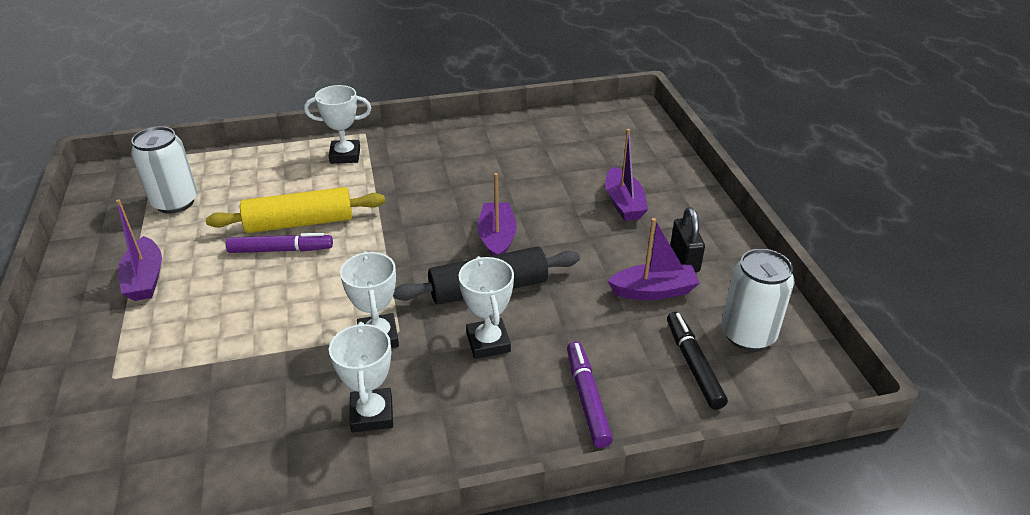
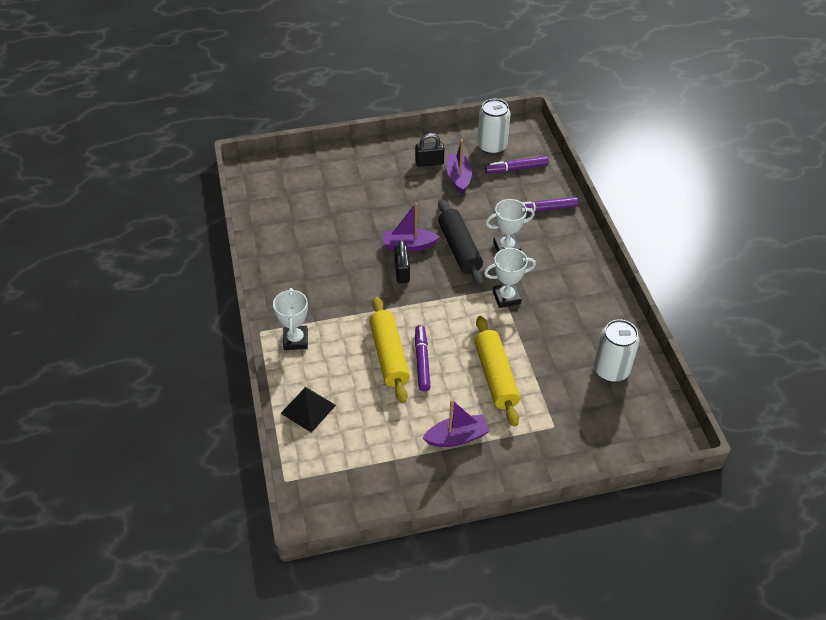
camera: 90 degrees left, 10 degrees up
white can [131,126,198,213] -> white can moved to [594,319,640,382]
white trophy [329,322,393,433] -> none
purple boat [605,129,648,221] -> none
black marker [667,312,728,410] -> purple marker [485,156,548,174]
none -> black pyramid [280,387,336,433]
none -> black padlock [394,240,410,283]
none -> yellow rolling pin [475,316,520,427]

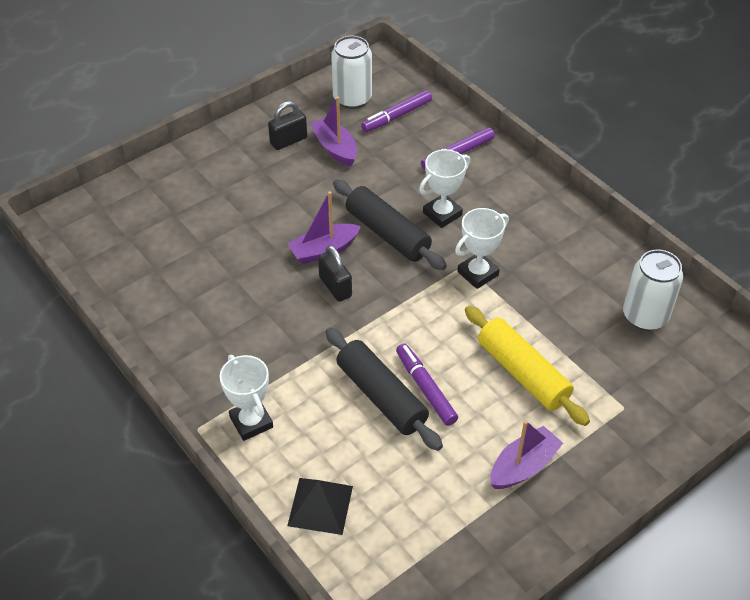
camera: 25 degrees left, 0 degrees up
yellow rolling pin [369,297,410,404] -> black rolling pin [326,328,443,451]

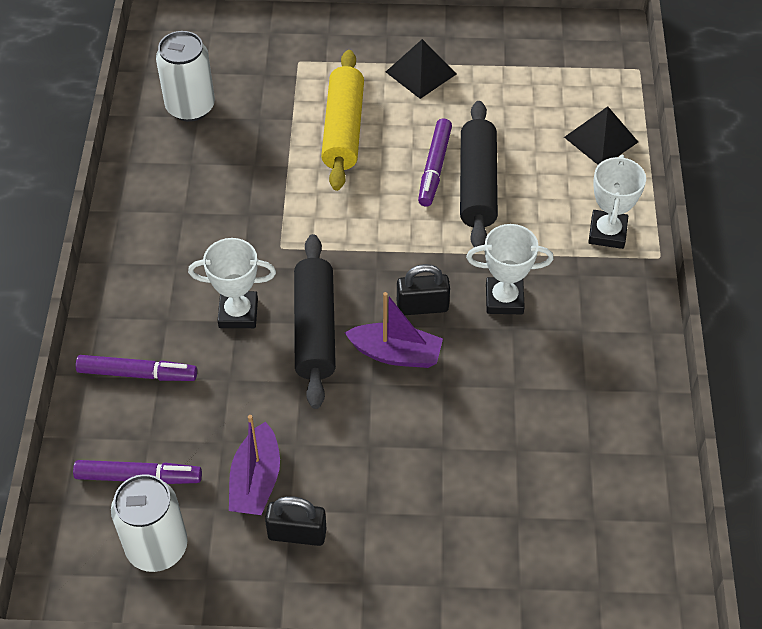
camera: 140 degrees left, 5 degrees up
black padlock [318,245,352,302] -> black padlock turned 75 degrees clockwise [397,264,450,315]
white trophy [455,208,509,289] -> white trophy moved to [466,224,554,314]
purple boat [490,420,563,489] -> black pyramid [386,39,456,99]

